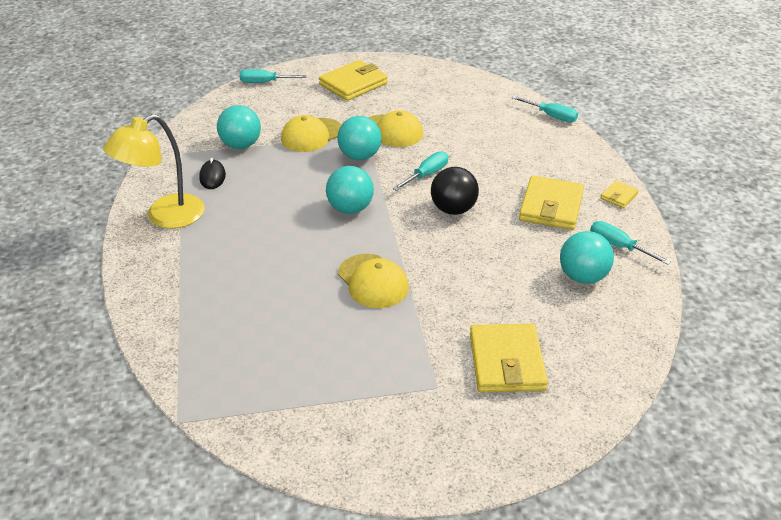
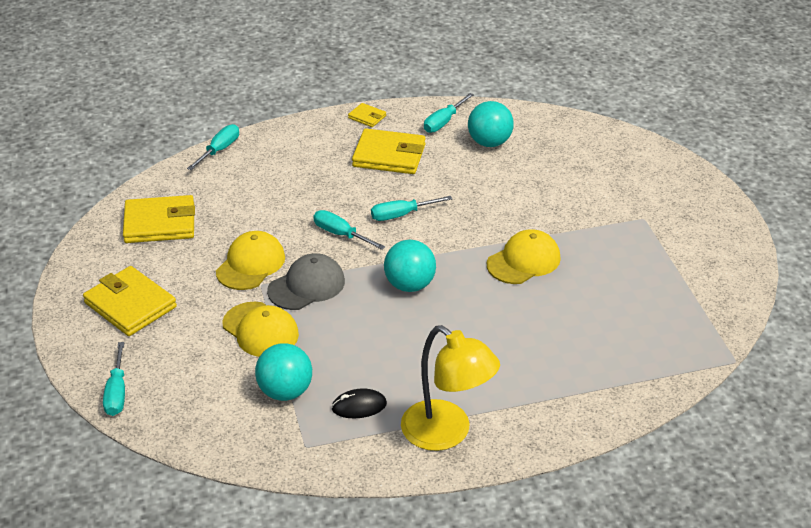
camera: 95 degrees left, 0 degrees up
turquoise ball [337,116,382,160] -> grey cap [267,253,345,310]
black ball [431,167,479,215] -> turquoise screwdriver [371,196,452,221]
yellow wallet [470,324,548,392] -> yellow wallet moved to [123,195,195,243]

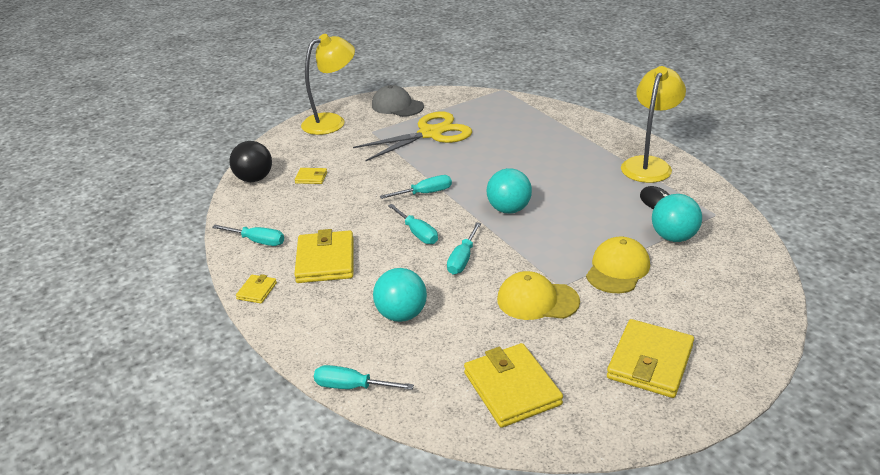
camera: 105 degrees left, 5 degrees down
turquoise screwdriver [103,342,125,416] -> turquoise screwdriver moved to [380,175,452,199]
grey cap [267,253,345,310] -> grey cap moved to [372,85,424,117]
turquoise ball [468,101,514,147] -> turquoise ball moved to [373,268,427,322]
yellow cap [487,229,561,284] -> none
none -> black ball [229,141,272,182]
none -> yellow wallet [295,168,327,184]
none -> yellow lamp [301,34,355,135]
none -> yellow scissors [353,111,472,161]

